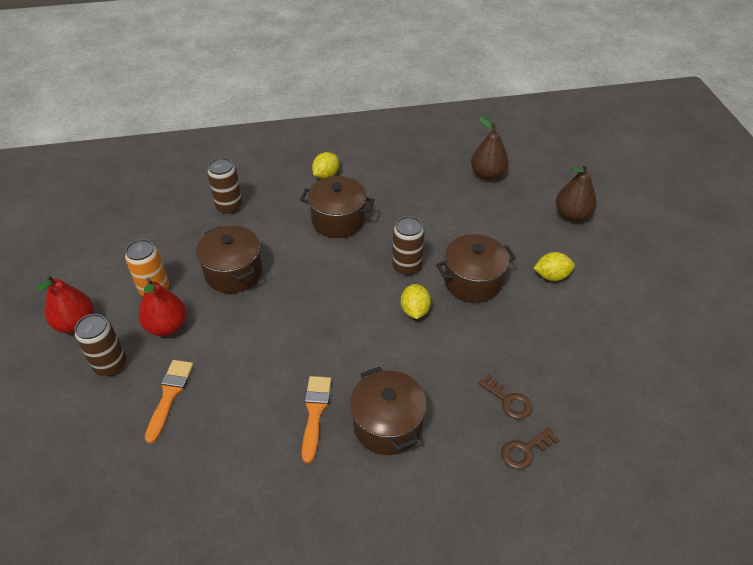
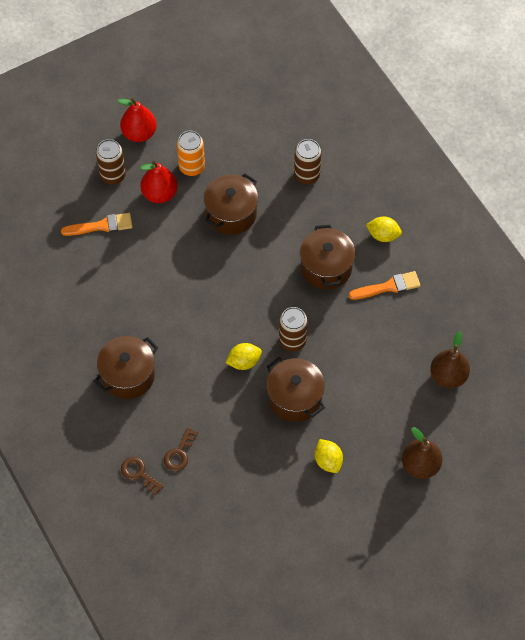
camera: 70 degrees right, 15 degrees up
orange brush [302,376,331,463] -> orange brush moved to [349,271,421,300]

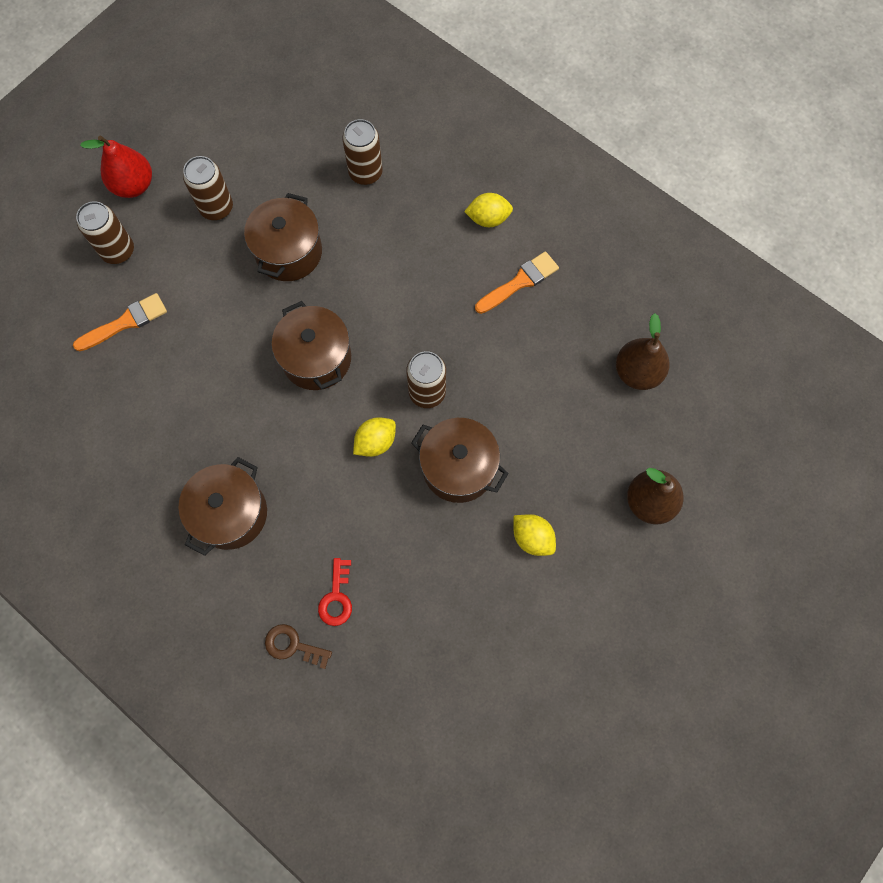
camera: 20 degrees left, 10 degrees up
red pear [140,161,178,203] -> none
brown key [164,427,198,471] -> red key [318,558,352,626]
orange can [177,131,205,176] -> brown can [183,156,233,220]
brown pot [300,225,355,290] -> brown pot moved to [272,301,351,390]

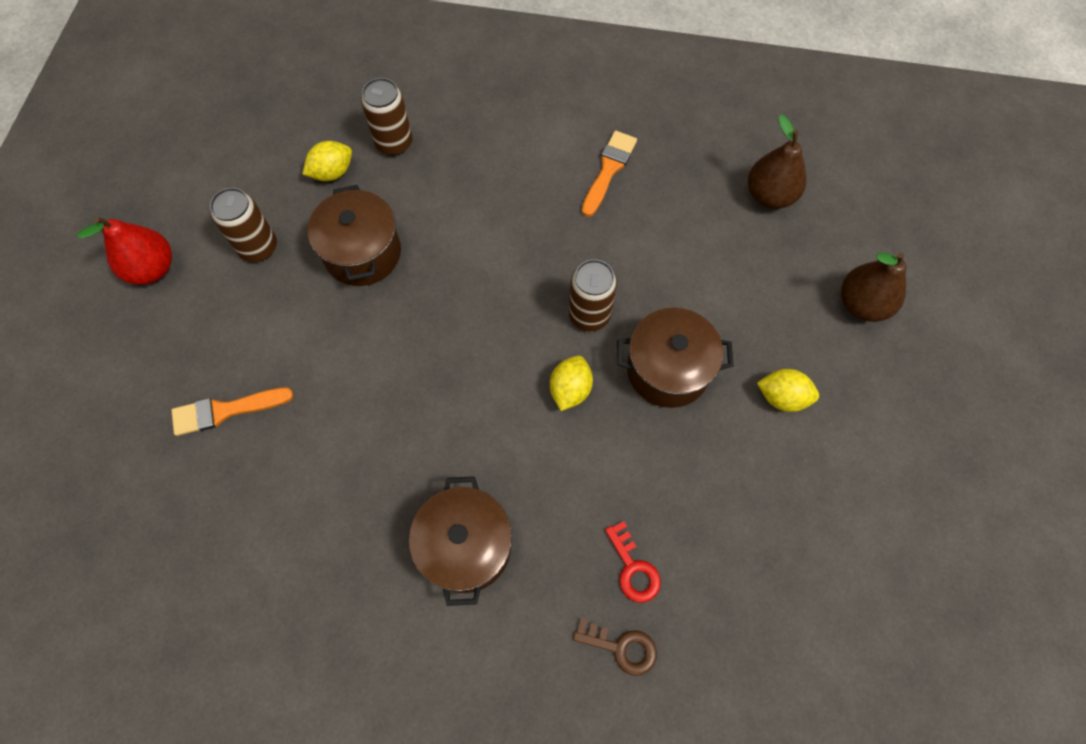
camera: 30 degrees left, 5 degrees down
orange brush [73,293,167,352] -> orange brush turned 135 degrees counterclockwise [171,388,293,436]
brown can [76,201,134,264] -> none
brown key [265,624,332,669] -> brown key turned 150 degrees counterclockwise [573,618,657,676]
brown pot [272,301,351,390] -> none
yellow lemon [464,193,513,227] -> yellow lemon moved to [303,141,352,181]

